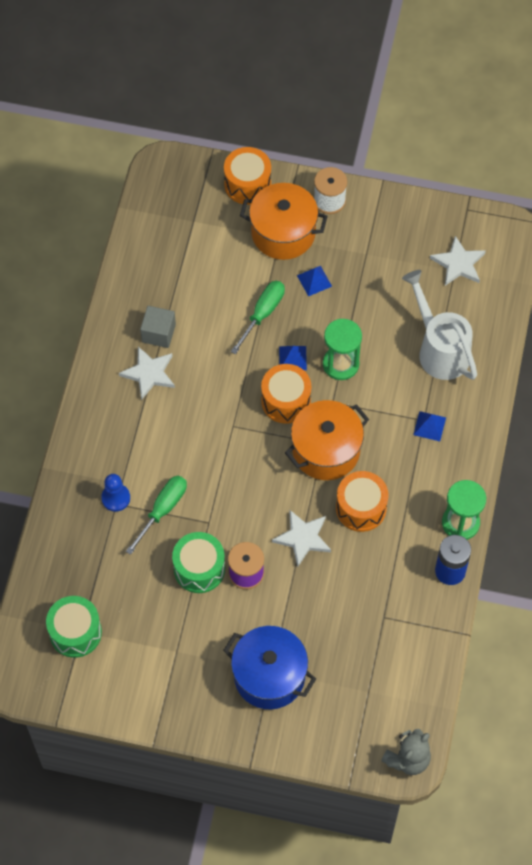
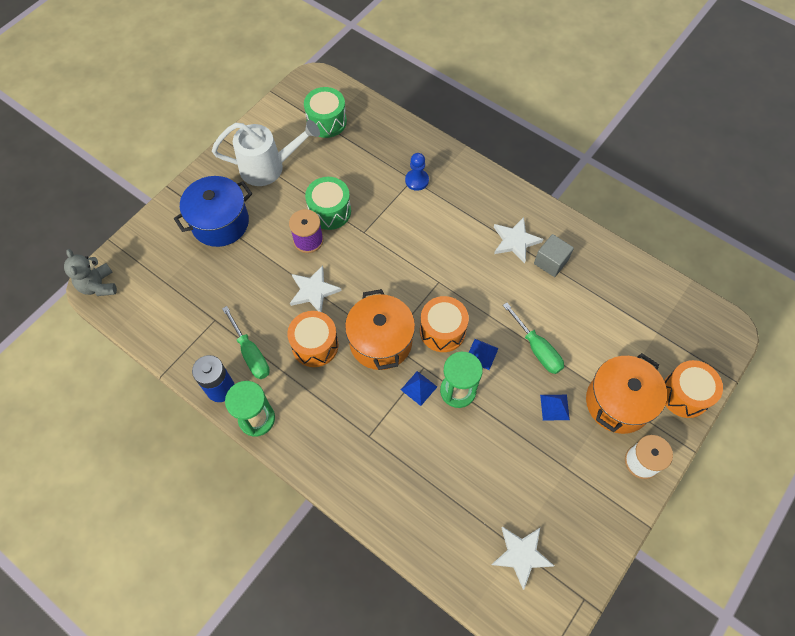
camera: 115 degrees right, 0 degrees up
green screwdriver [126,476,187,555] -> green screwdriver moved to [222,306,270,379]
white watering can [402,270,477,380] -> white watering can moved to [212,120,320,186]
blue pyramid [413,411,446,441] -> blue pyramid moved to [401,371,437,406]

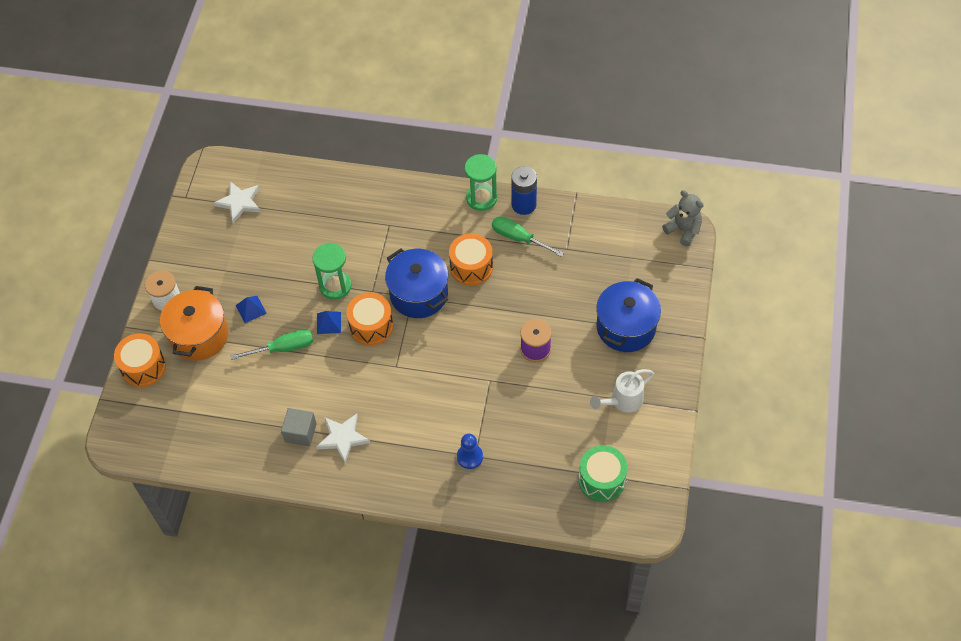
camera: 155 degrees right, 5 degrees down
white watering can [212,120,320,186] -> white watering can [590,369,654,413], size x0.66
white star [290,265,341,312] -> none
green drum [305,177,351,230] -> none
orange pot [345,289,415,370] -> blue pot [385,248,448,318]
blue pyramid [401,371,437,406] -> none
green screwdriver [503,303,564,374] -> green screwdriver turned 135 degrees clockwise [231,329,313,360]

